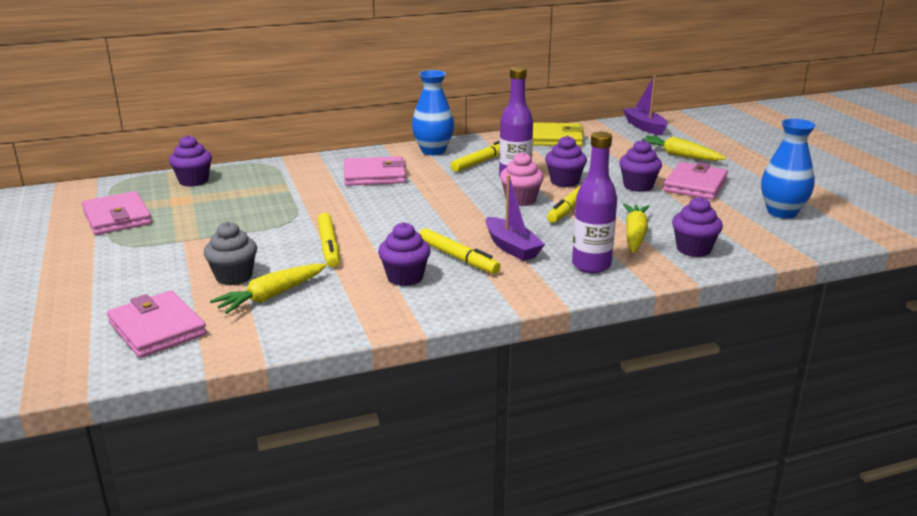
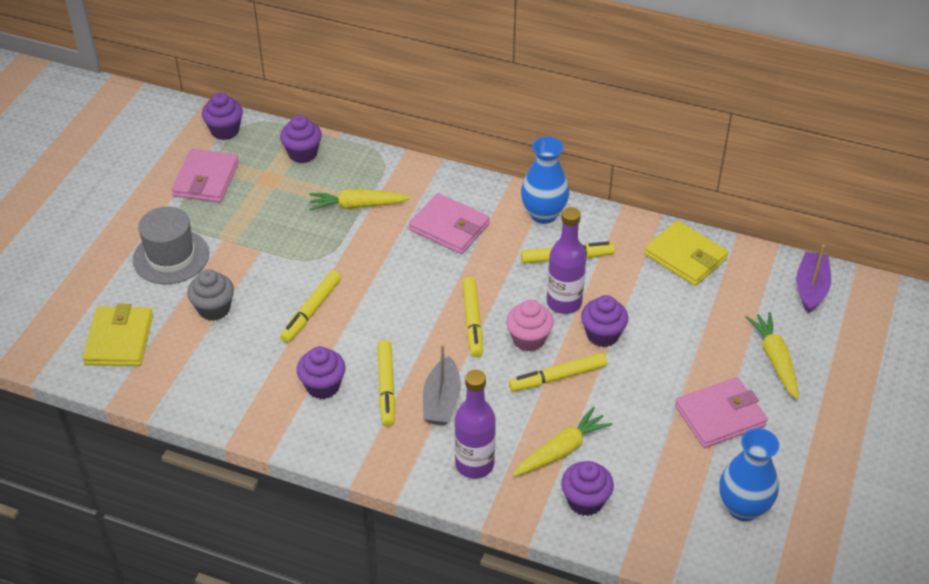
camera: 40 degrees right, 20 degrees up
pink wallet [107,291,207,358] -> yellow wallet [82,304,153,366]
yellow carrot [210,264,327,314] -> yellow carrot moved to [309,189,411,211]
purple boat [486,175,545,261] -> grey boat [423,344,461,425]
purple cupcake [619,140,662,192] -> purple cupcake moved to [202,92,243,140]
none -> grey hat [133,207,209,284]
none -> yellow marker [462,277,483,357]

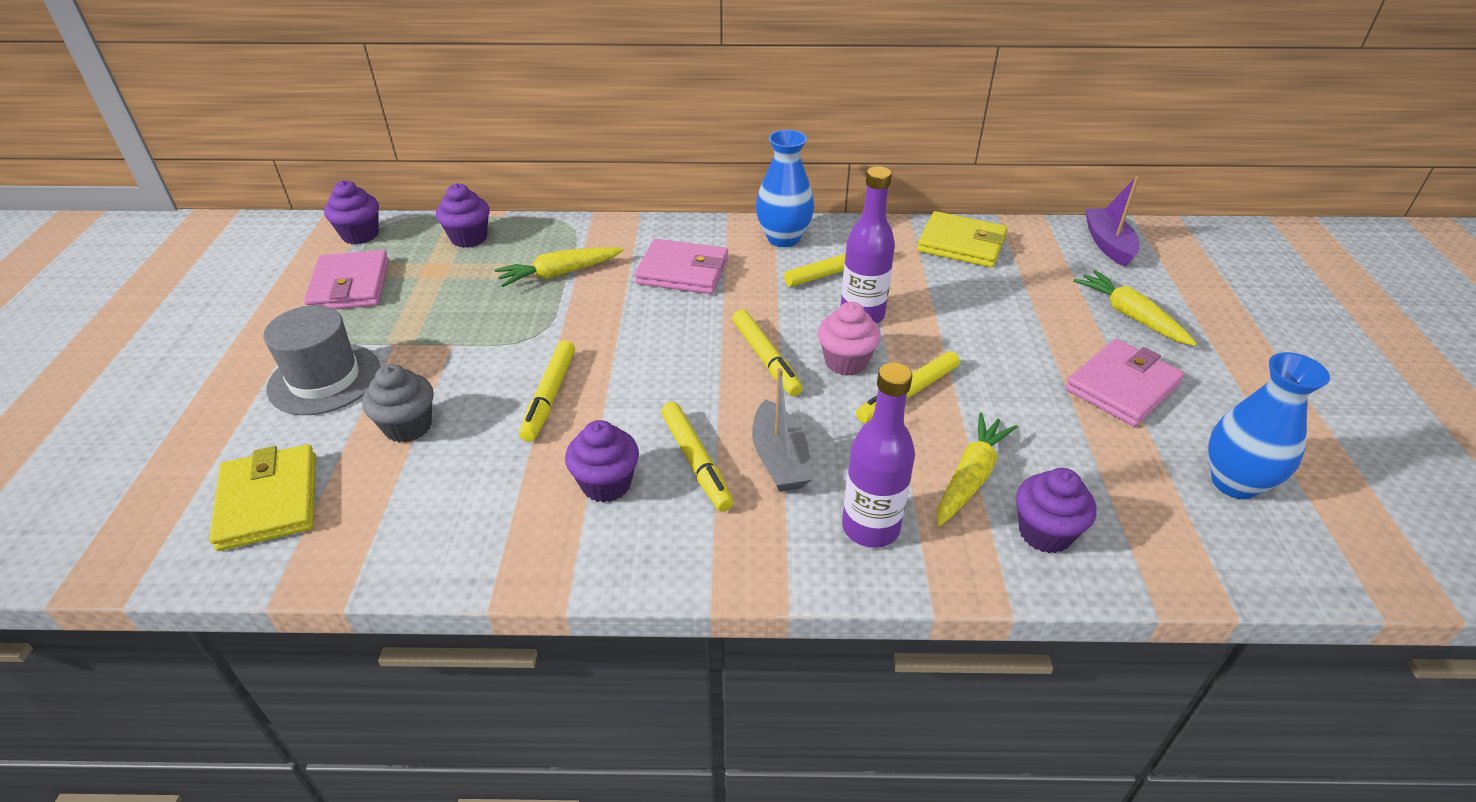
camera: 20 degrees left, 5 degrees down
purple cupcake [581,295,628,347] -> none

